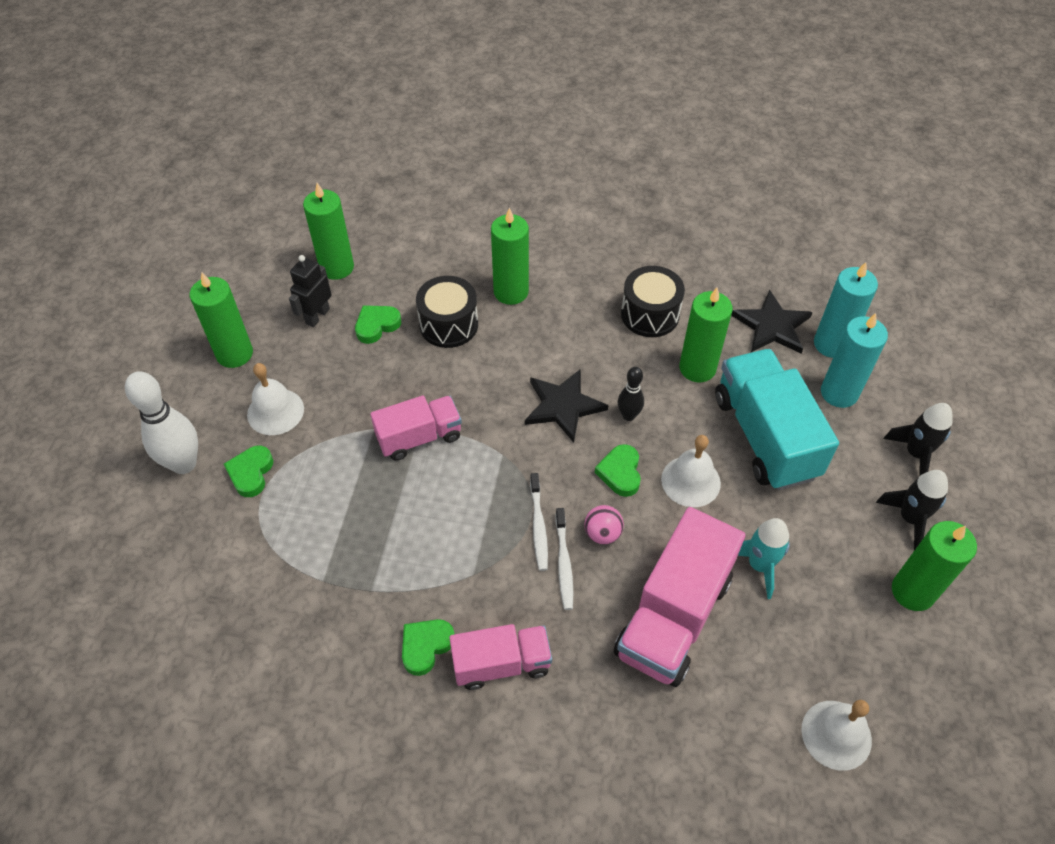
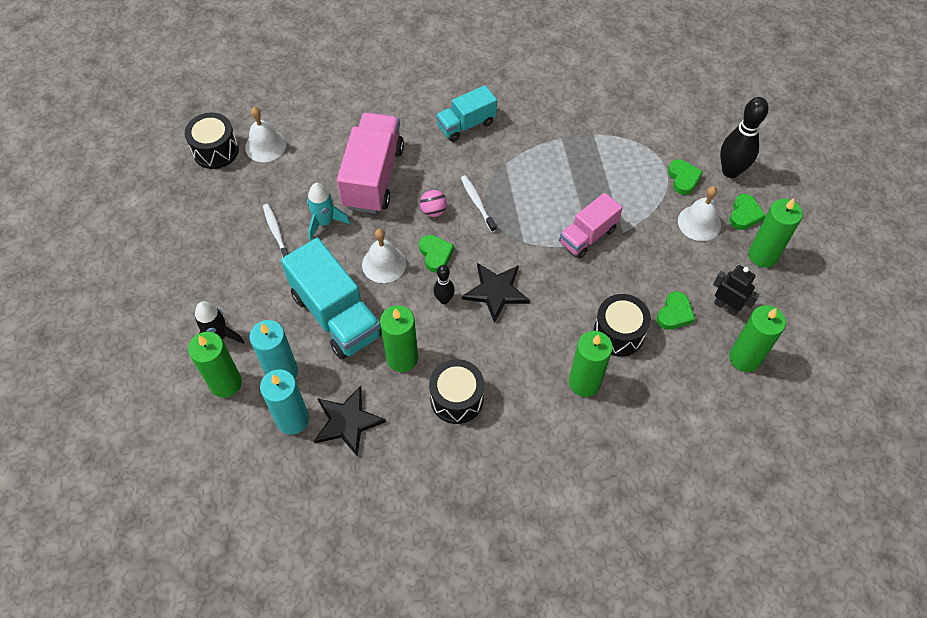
camera: 160 degrees right, 5 degrees up
white bowling pin [125,371,198,474] -> black bowling pin [720,97,768,178]
black robot [289,255,332,327] -> black robot turned 60 degrees counterclockwise [713,265,759,316]
green heart [402,619,454,676] -> green heart moved to [729,194,766,230]
pink truck [449,624,552,690] -> turquoise truck [436,85,497,142]
white toothbrush [555,508,573,610] -> white toothbrush moved to [263,204,289,258]
black rocket [876,470,948,551] -> none
green candle [892,521,977,611] -> green candle moved to [188,332,242,398]
none -> black drum [185,112,239,169]

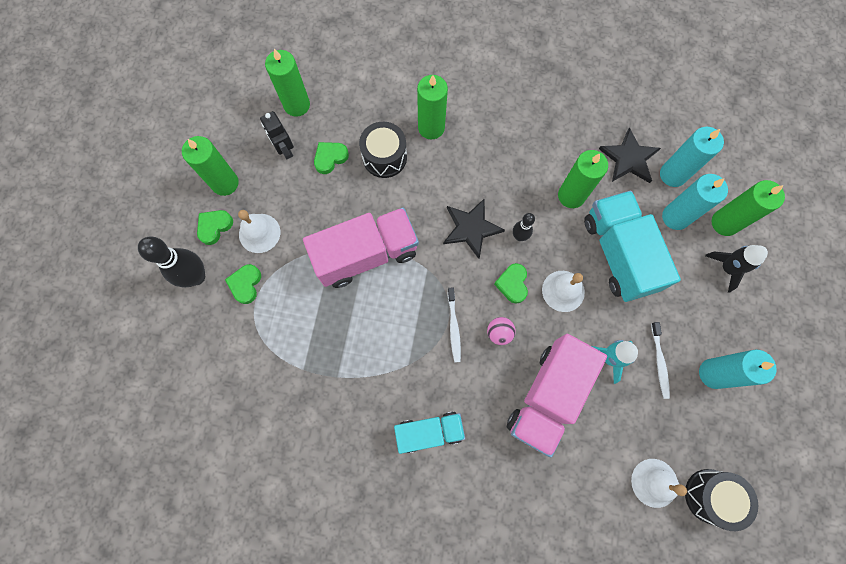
camera: 160 degrees left, 15 degrees up
black drum [429,359,484,424] -> none
pink truck [559,193,623,258] -> pink truck [303,208,419,288], size x1.66
none -> turquoise candle [699,349,777,389]

